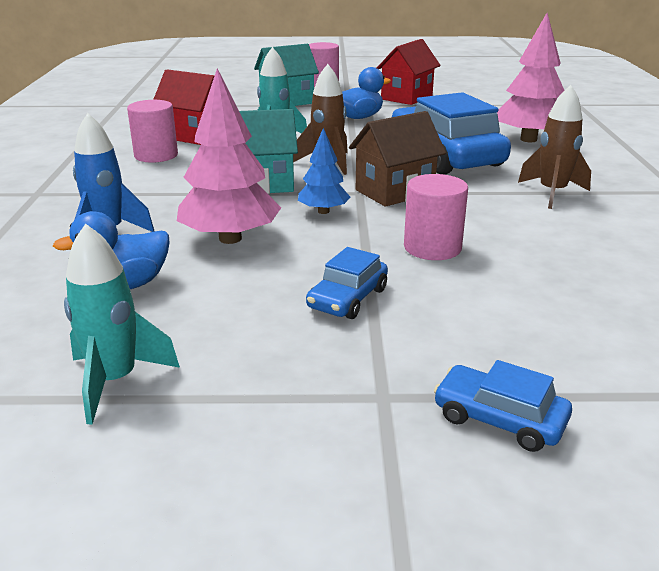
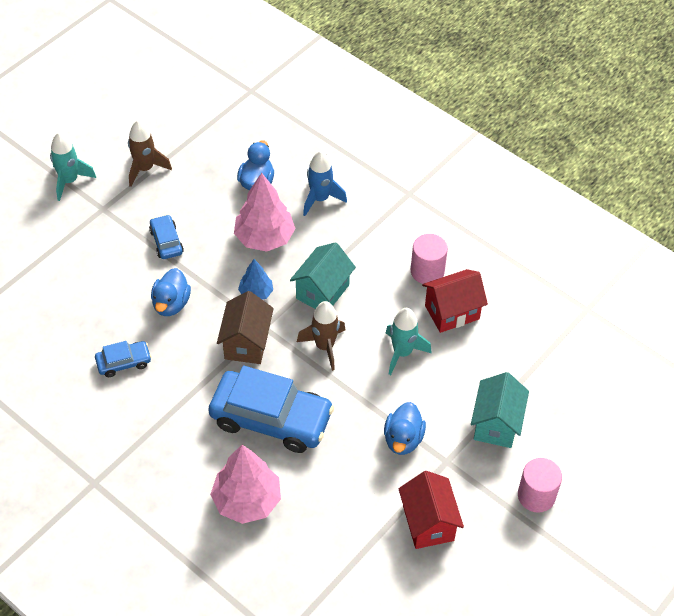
camera: 130 degrees right, 25 degrees up
turquoise rocket [64,224,180,425] -> turquoise rocket moved to [50,132,96,201]
pink cylinder [404,174,468,260] -> blue duck [151,268,191,316]
blue car [434,360,572,452] -> blue car moved to [95,341,152,377]
brown rocket [518,85,591,209] -> brown rocket moved to [128,120,172,187]

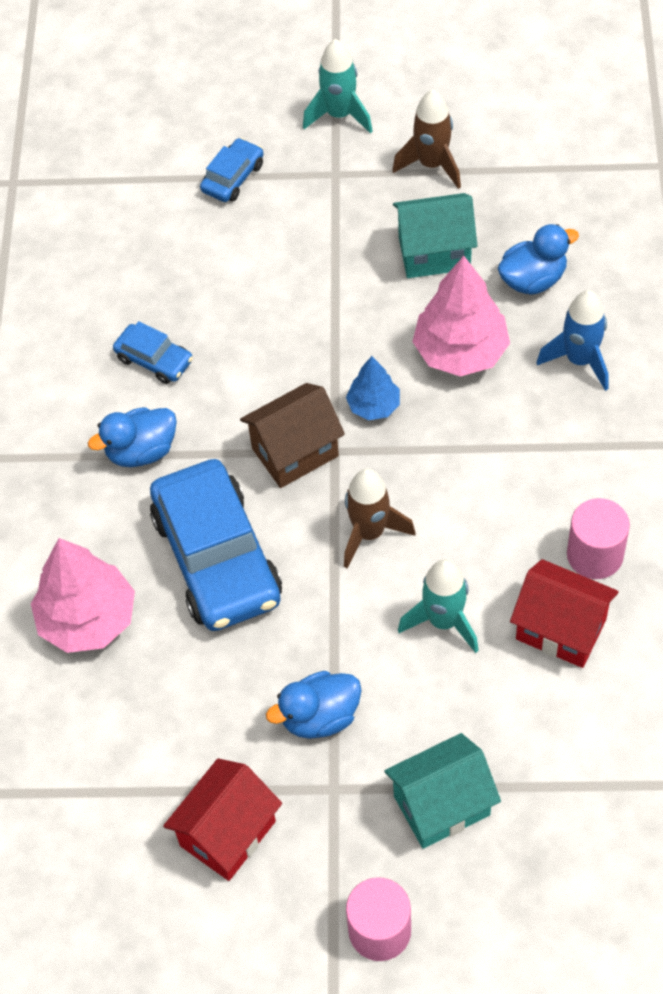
camera: 55 degrees right, 5 degrees up
blue car [149,215,184,259] -> blue car moved to [200,138,263,202]
blue duck [151,268,191,316] -> blue duck moved to [88,407,177,467]
turquoise house [290,242,356,309] -> turquoise house moved to [393,193,477,278]

